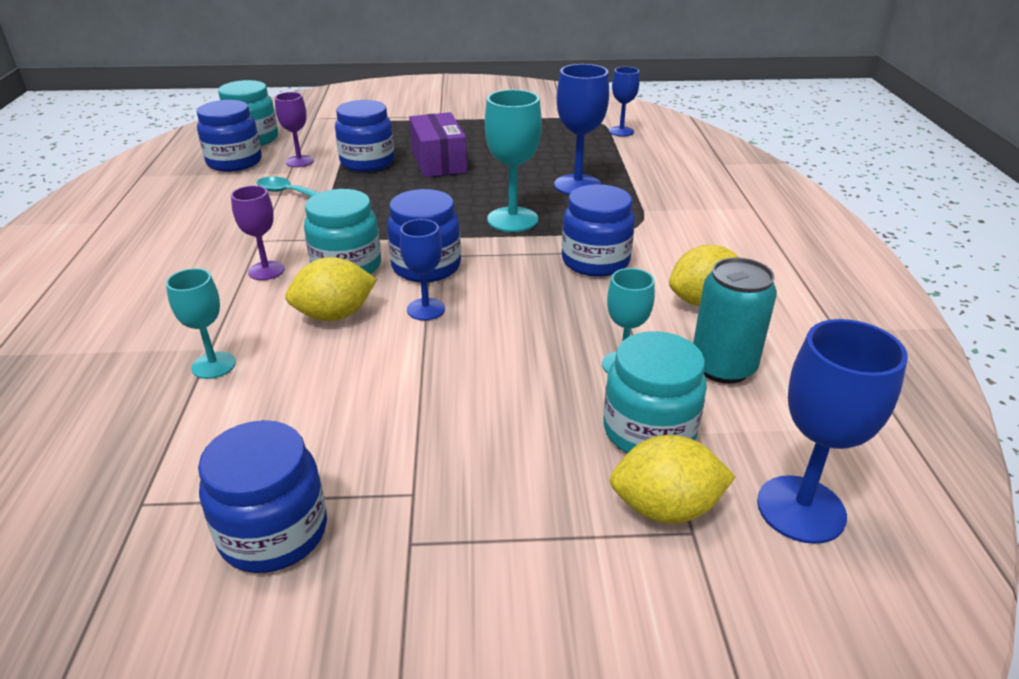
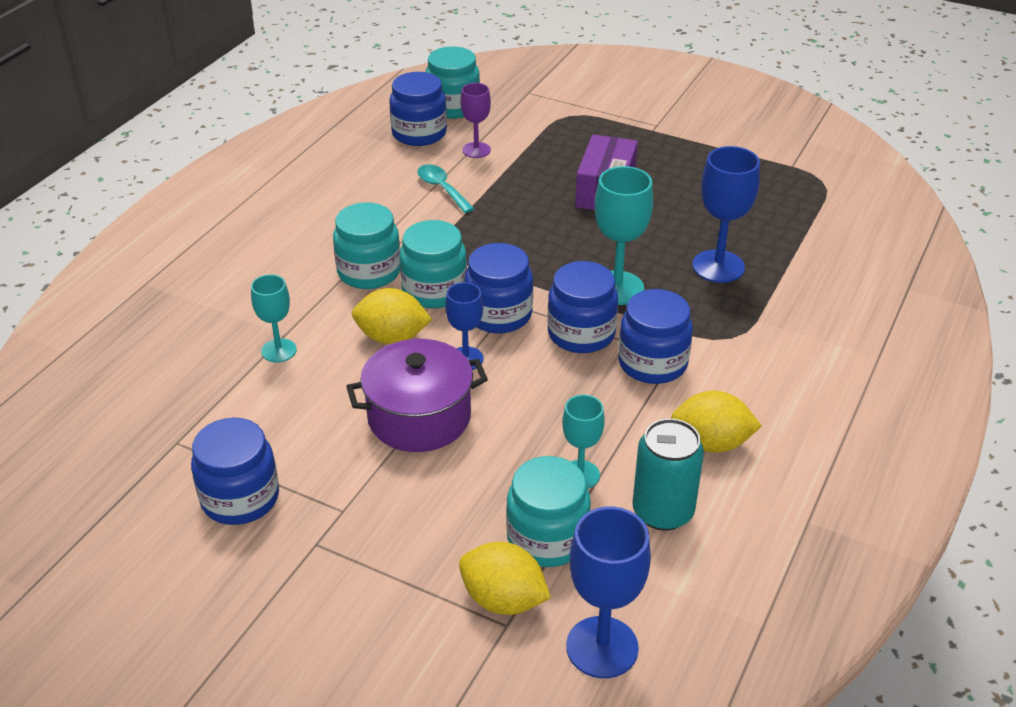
camera: 30 degrees right, 5 degrees up
purple goblet [231,186,284,280] -> turquoise jar [333,202,400,289]
blue jar [335,100,394,172] -> blue jar moved to [547,261,618,353]
blue goblet [609,67,640,137] -> none
none -> purple pot [346,339,488,452]

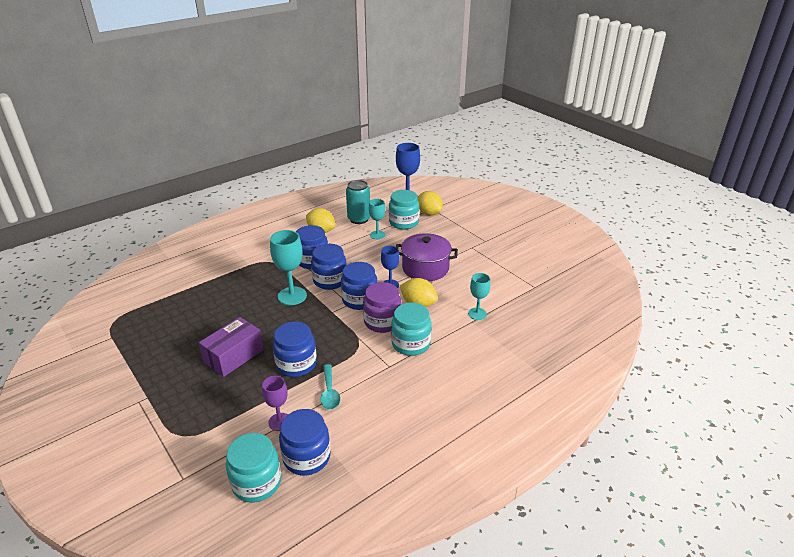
camera: 155 degrees left, 5 degrees down
blue jar [191,417,279,525] -> blue jar moved to [273,322,317,377]
turquoise jar [399,220,467,309] -> purple jar [363,282,401,333]
blue goblet [692,146,760,283] -> none

